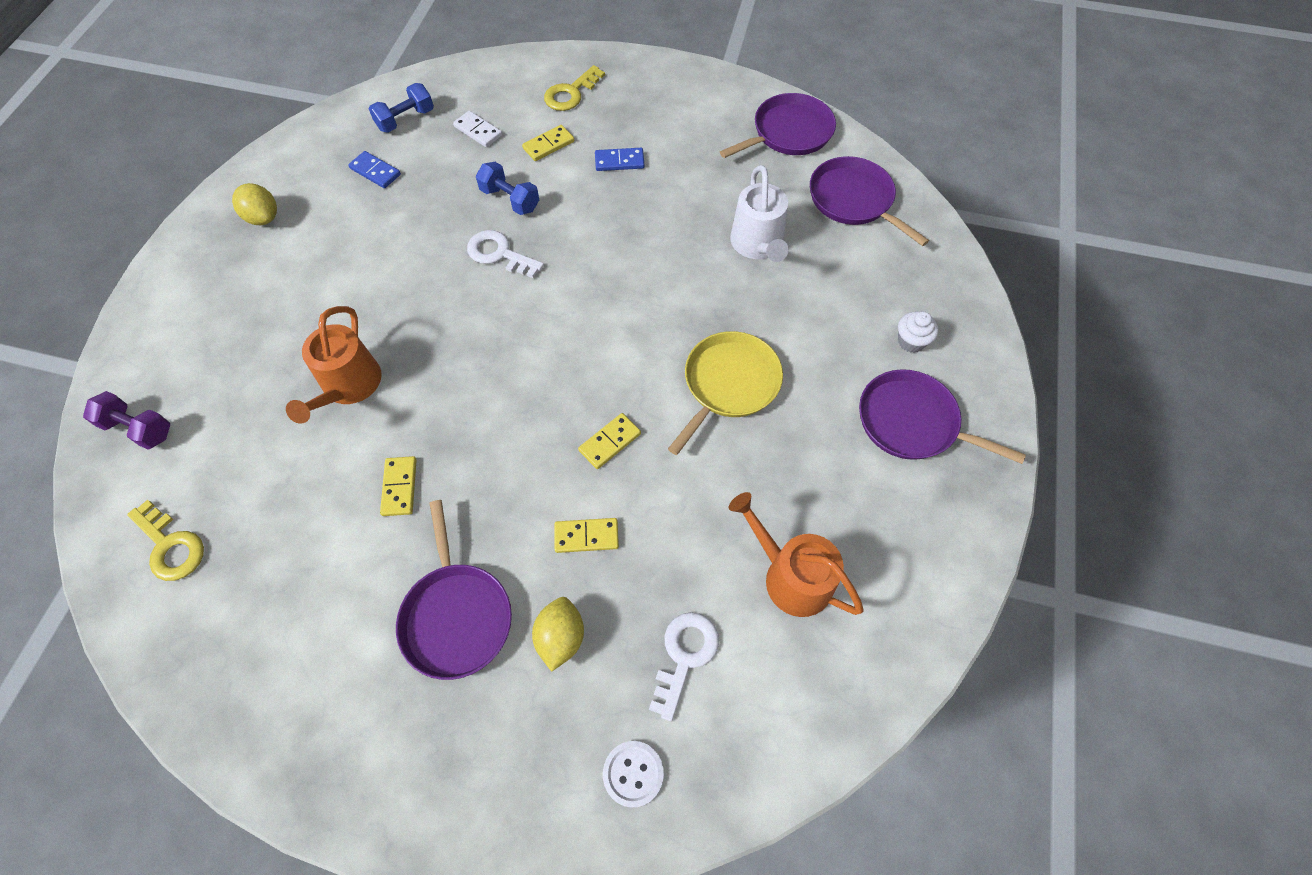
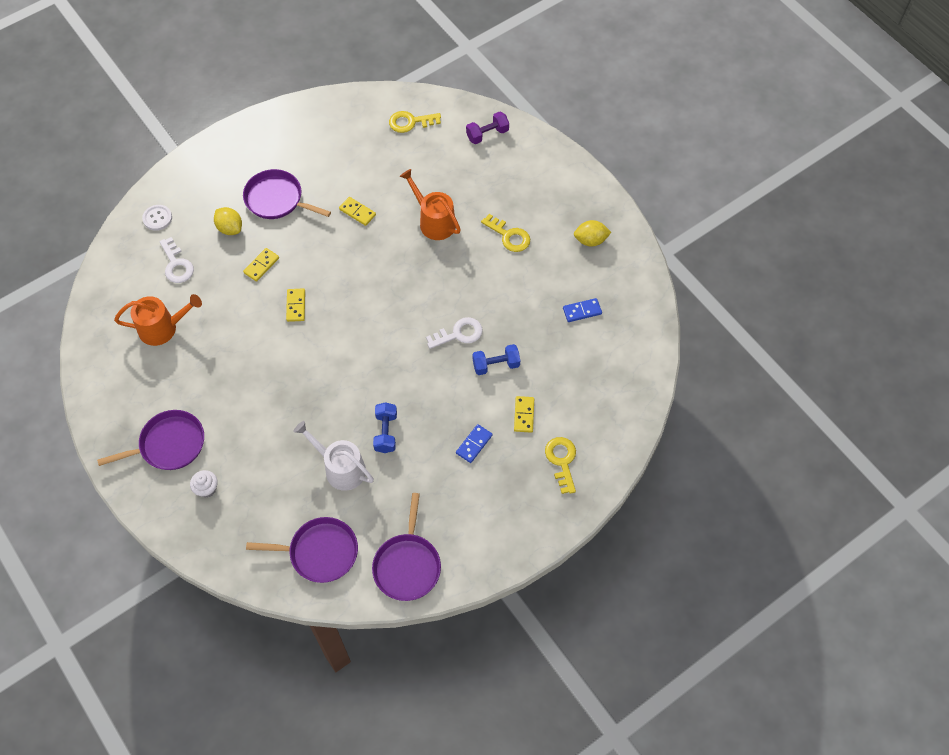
camera: 130 degrees right, 0 degrees up
blue dumbbell [369,83,434,133] -> blue dumbbell moved to [373,402,397,453]
white domino [453,111,502,147] -> none
yellow pan [668,331,783,455] -> none
none -> yellow key [481,214,530,252]

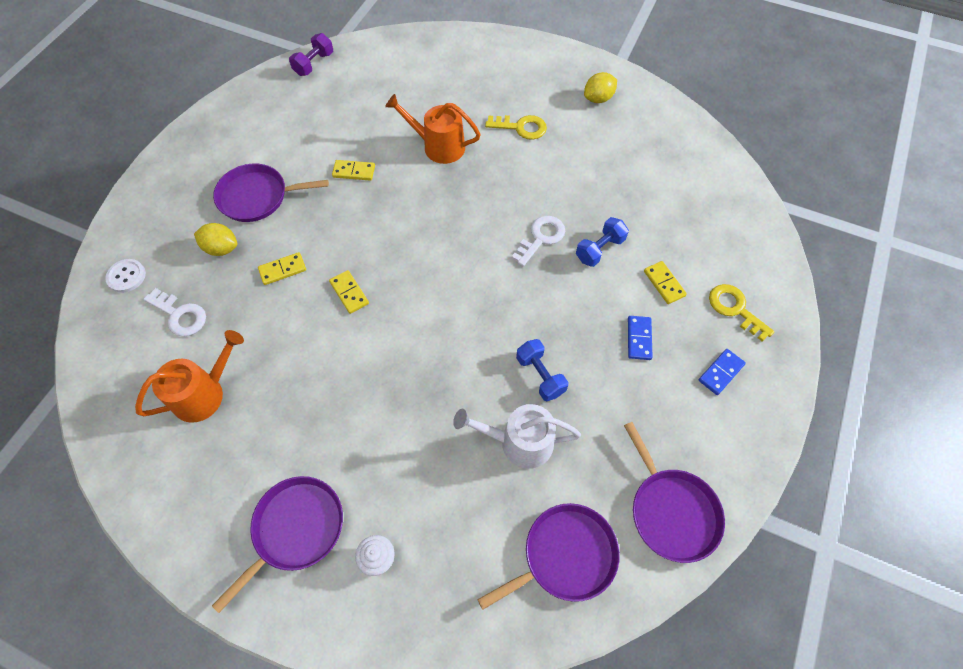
camera: 30 degrees left, 0 degrees up
yellow domino [243,248,279,282] -> yellow domino turned 60 degrees clockwise [258,252,306,285]
yellow key [389,111,441,133] -> none
purple dumbbell [466,112,509,144] -> purple dumbbell moved to [289,33,333,76]
blue domino [563,298,602,322] -> blue domino moved to [699,349,746,395]

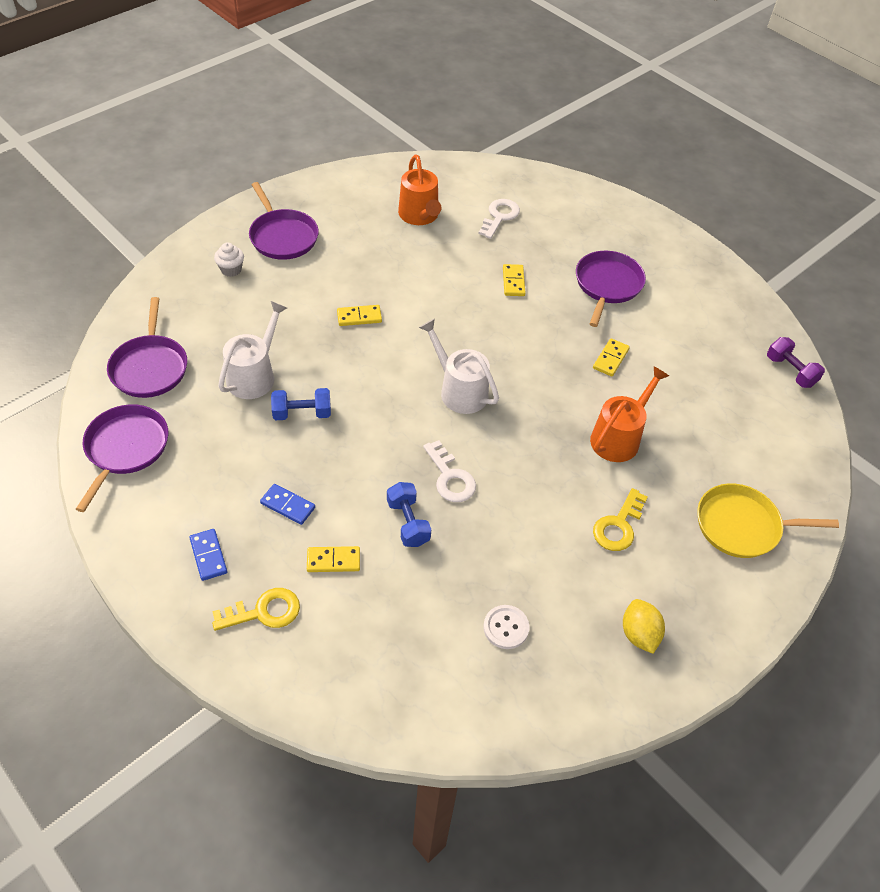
camera: 110 degrees right, 10 degrees down
white button [105,259,146,293] -> white button moved to [483,605,529,649]
white key [144,288,206,337] -> white key turned 150 degrees clockwise [478,199,520,239]
yellow lemon [194,223,237,256] -> none
yellow domino [329,270,369,314] -> yellow domino moved to [337,305,382,326]
purple pan [624,422,725,563] -> purple pan turned 105 degrees clockwise [76,404,168,512]
none -> white watering can [419,319,499,414]
none -> yellow pan [697,483,839,558]

